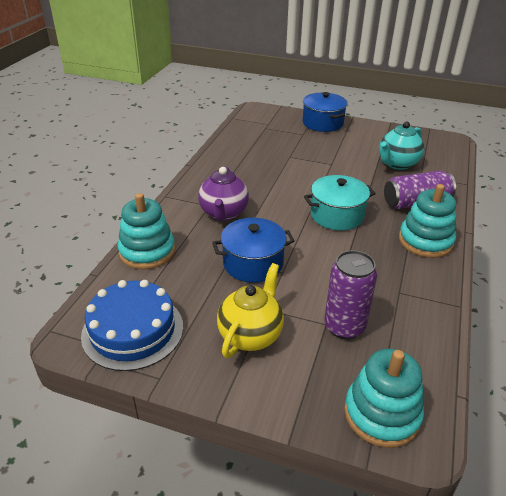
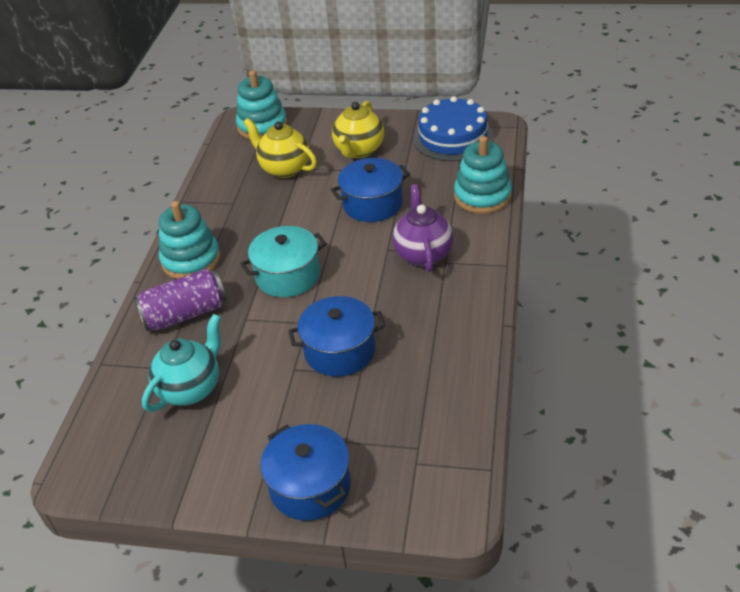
camera: 175 degrees right, 5 degrees up
purple can [324,250,377,339] -> yellow teapot [243,118,317,178]
none -> blue pot [288,296,385,376]

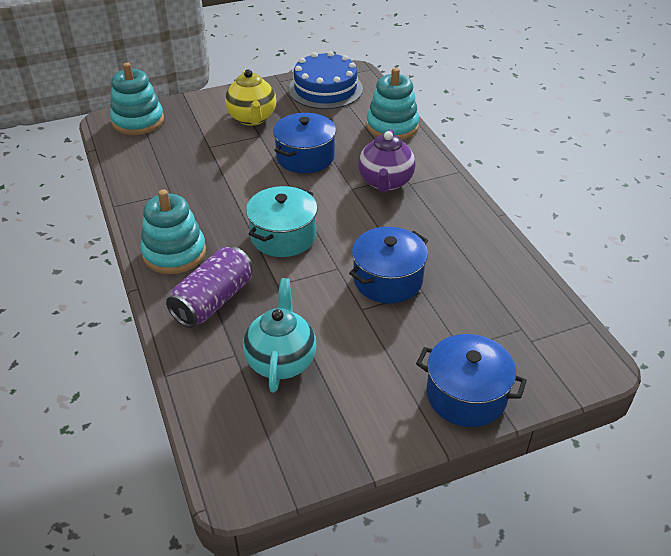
camera: 35 degrees left, 0 degrees up
yellow teapot [243,118,317,178] -> none
purple teapot [393,184,453,272] -> purple teapot turned 135 degrees counterclockwise [358,129,415,192]

